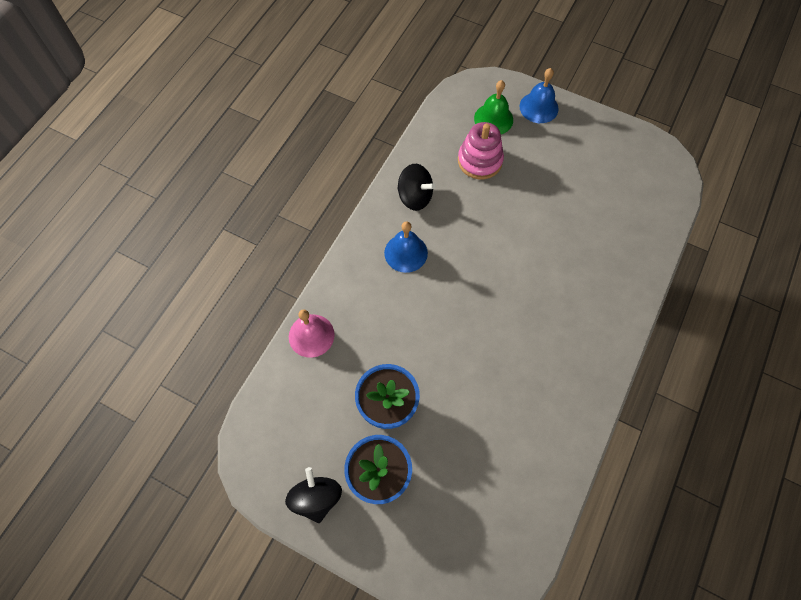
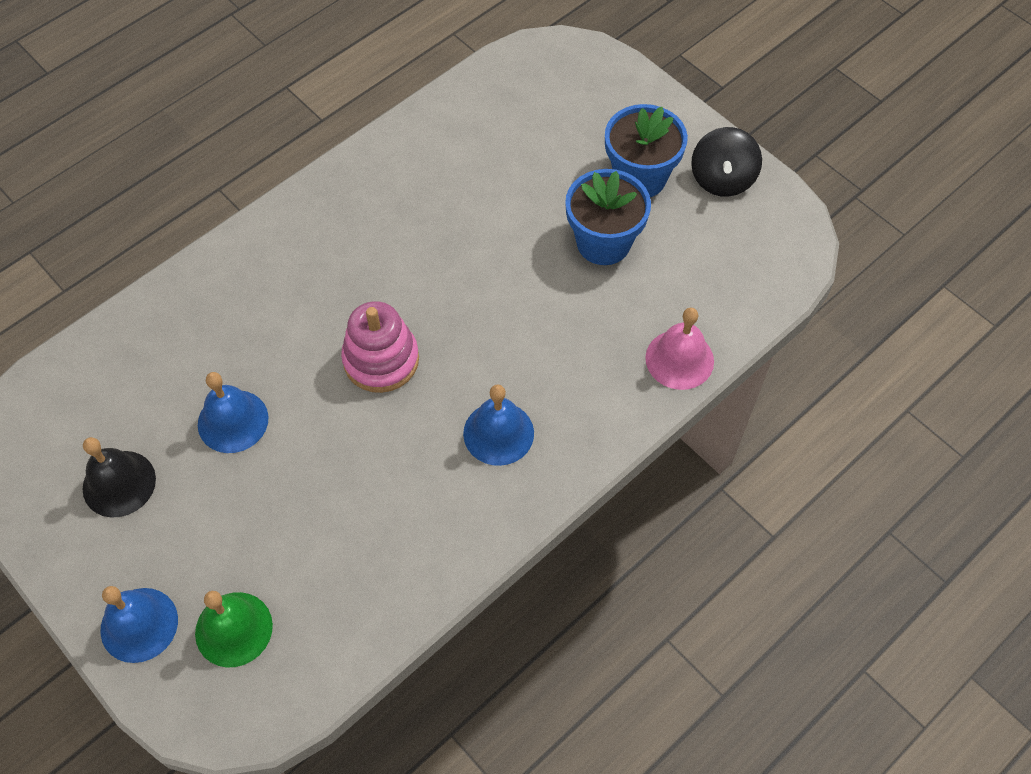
camera: 160 degrees left, 5 degrees down
black spinning top [398,164,435,211] -> none
pink stacking toy [458,122,504,179] -> pink stacking toy moved to [341,301,419,393]
none -> black bell [83,437,156,518]
none -> blue bell [198,372,269,453]

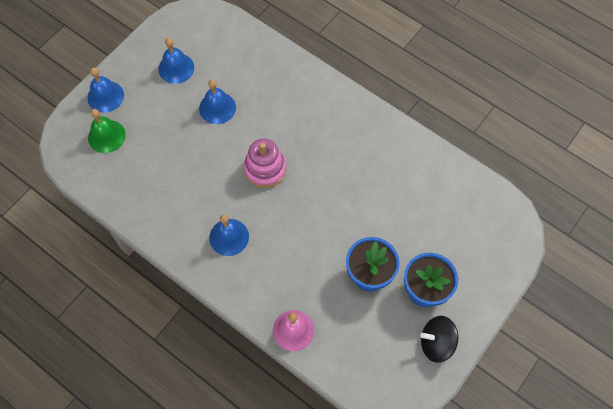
camera: 80 degrees right, 5 degrees up
black bell [83,437,156,518] -> blue bell [158,38,194,84]

